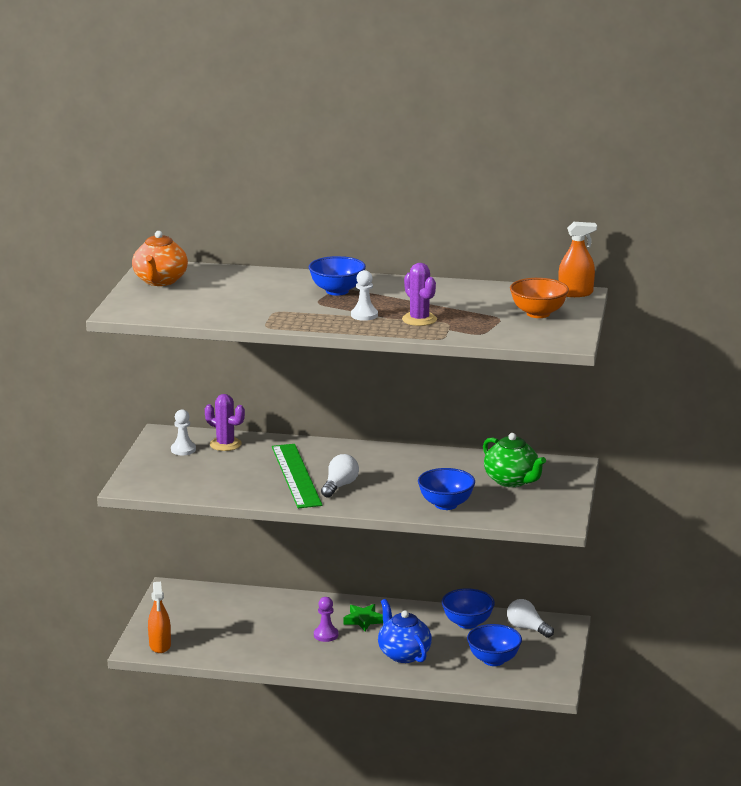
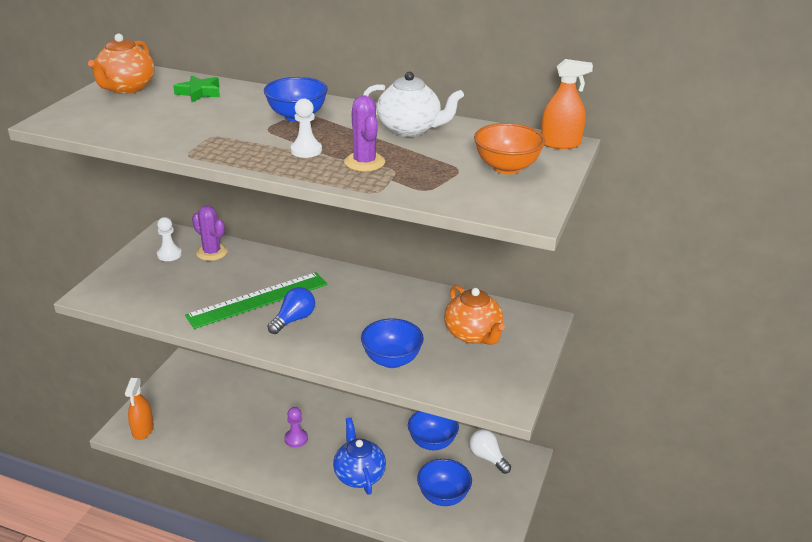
camera: 10 degrees right, 10 degrees up
green ruler [272,444,322,508] -> green ruler turned 60 degrees clockwise [185,272,327,329]
white light bulb [321,454,359,498] -> blue light bulb [267,287,315,334]
green star [343,604,383,631] -> green star moved to [173,75,220,102]
green teapot [483,433,546,487] -> orange teapot [444,285,505,345]
none -> white teapot [363,71,464,137]

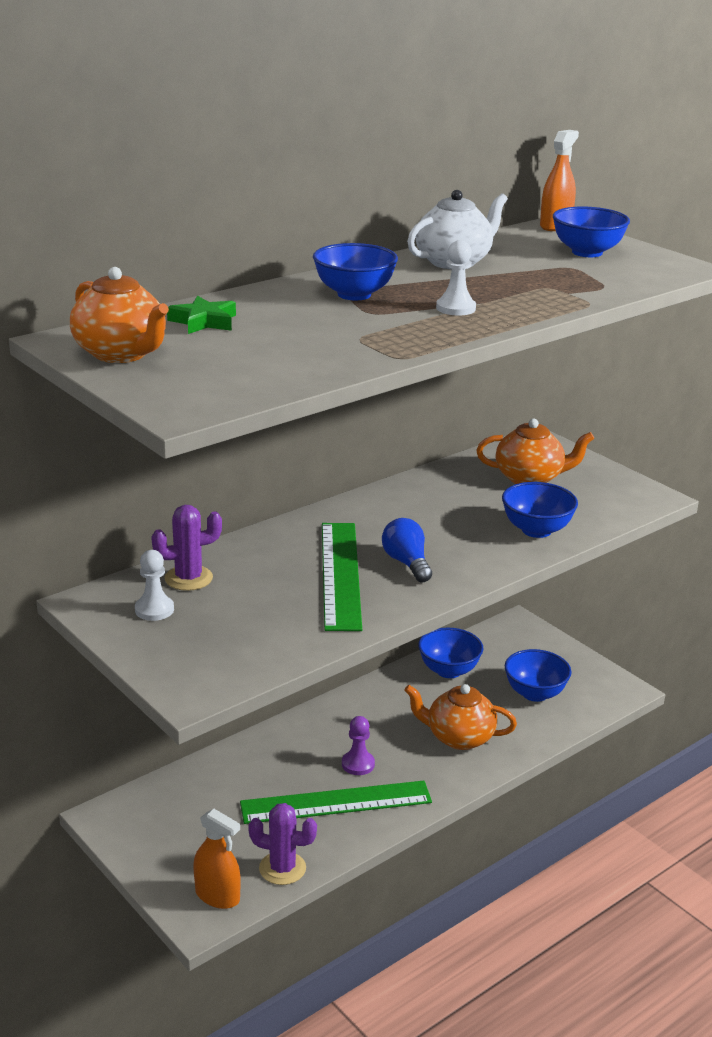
camera: 60 degrees left, 5 degrees down
blue teapot [333,418,386,495] -> orange teapot [404,684,517,750]
purple cactus [344,95,385,172] -> purple cactus moved to [248,803,317,885]
white light bulb [469,429,511,474] -> none
orange bowl [474,123,545,174] -> blue bowl [553,206,630,257]
none -> green ruler [240,780,432,824]

